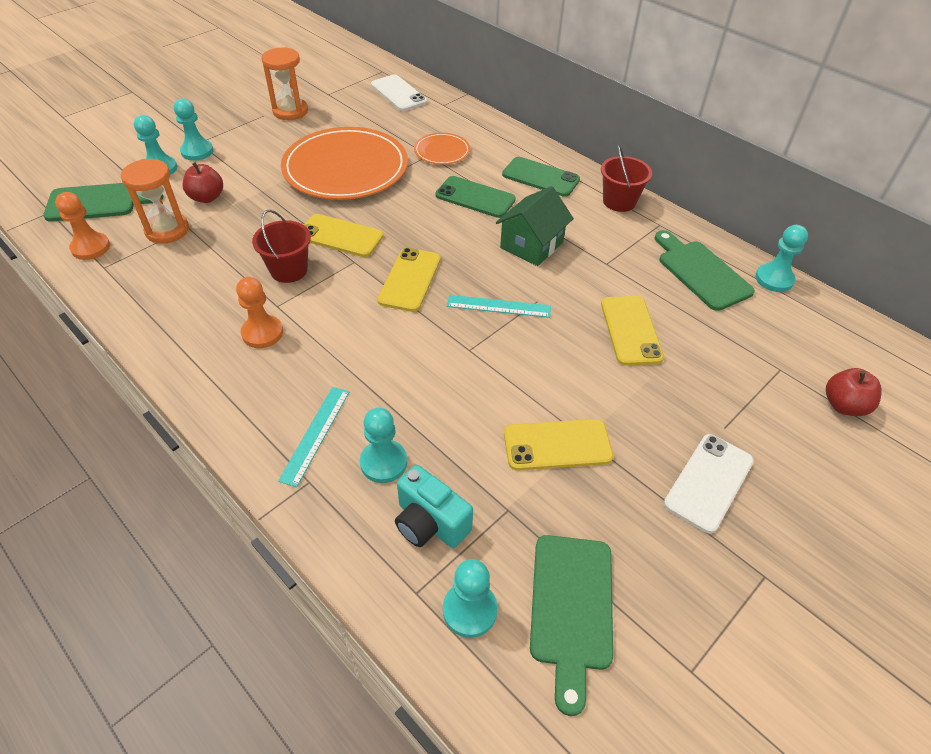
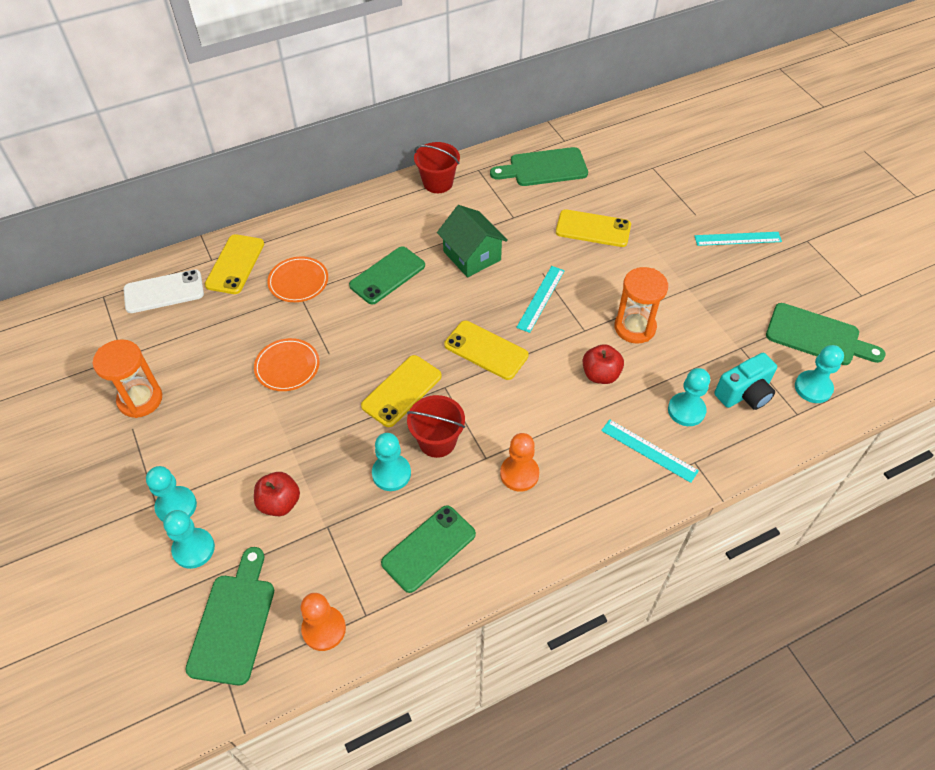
camera: 70 degrees left, 5 degrees up
orange hourglass [121,159,189,244] -> orange hourglass moved to [615,267,668,344]
orange plate [281,127,408,200] -> orange plate [254,338,319,391], size x0.47
green phone [502,157,580,197] -> green phone moved to [381,505,476,593]
yellow phone [504,419,613,471] -> yellow phone moved to [205,234,264,294]
white phone [664,434,754,533] -> turquoise ruler [694,232,782,246]
turquoise pawn [755,225,808,292] -> turquoise pawn moved to [372,433,411,491]
red apple [826,368,882,416] -> red apple moved to [583,344,624,384]

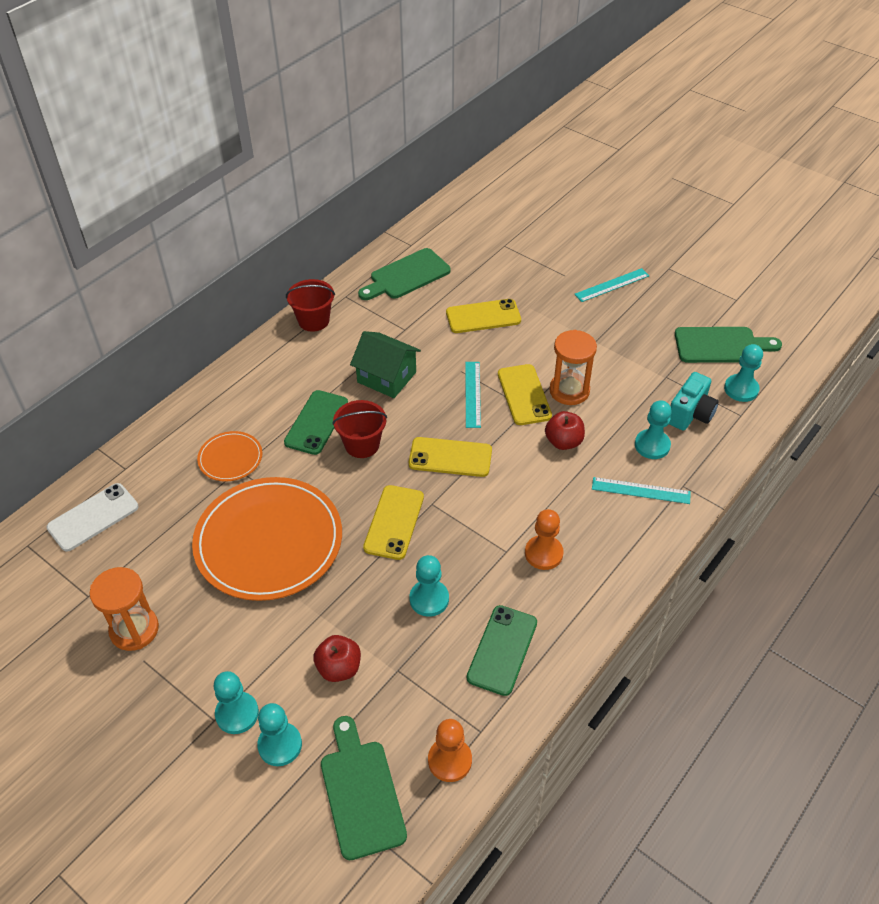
camera: 25 degrees left, 5 degrees down
yellow phone [205,234,264,294] -> yellow phone moved to [498,364,552,425]
orange plate [254,338,319,391] -> orange plate [192,477,342,601], size x2.15
red bucket [407,395,465,458] -> red bucket moved to [332,400,387,458]

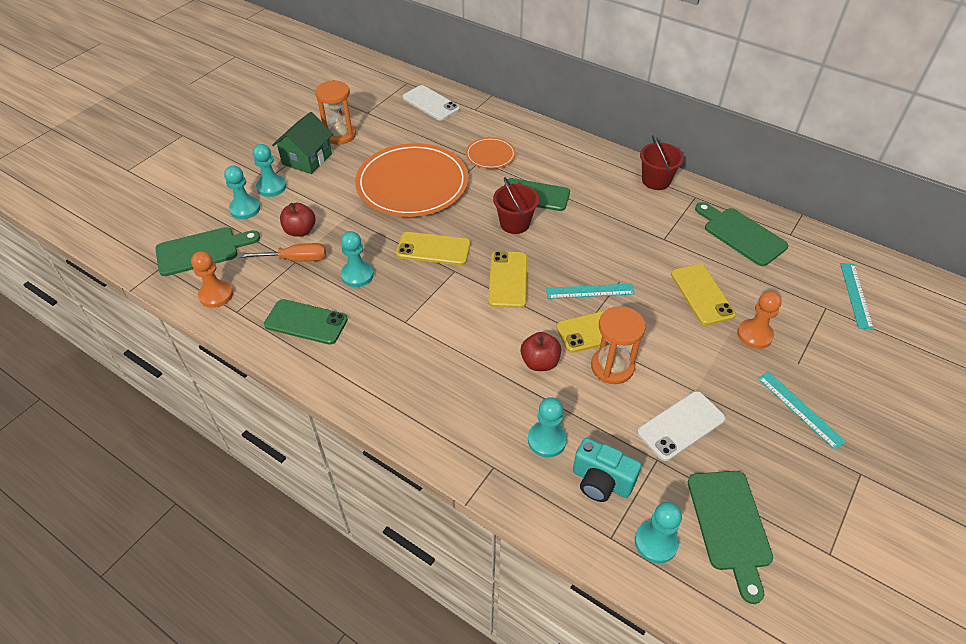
camera: 85 degrees right, 0 degrees up
green house [350,331,421,398] -> green house moved to [272,112,333,174]
orange pawn [525,509,564,570] -> orange pawn moved to [737,291,782,349]
turquoise ruler [592,477,691,504] -> turquoise ruler moved to [840,263,874,330]
none -> orange screwdriver [240,243,326,261]
none -> white phone [637,391,725,461]

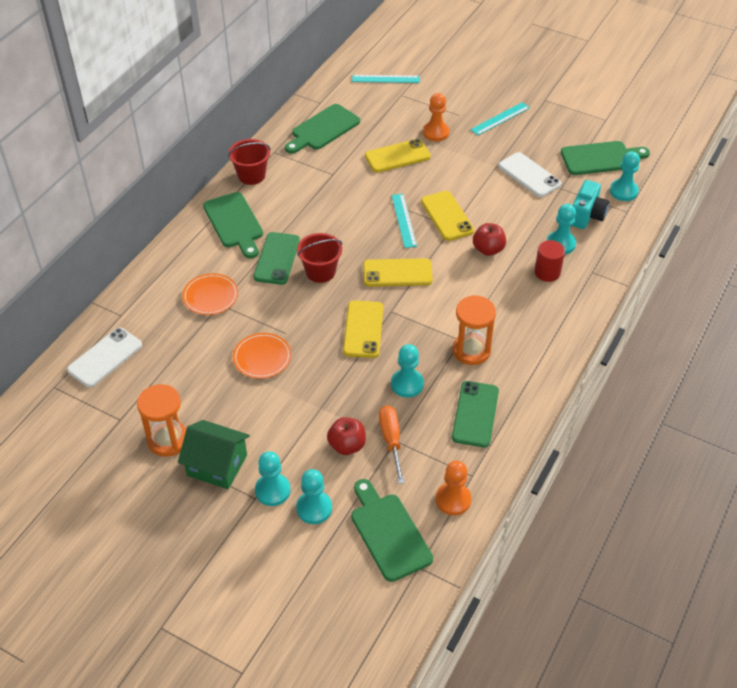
camera: 95 degrees left, 0 degrees up
orange plate [355,143,468,217] -> orange plate [233,333,291,379], size x0.47
orange hourglass [591,306,646,384] -> orange hourglass moved to [453,295,496,365]
none -> green cutting board [203,192,263,259]
none -> red cylinder [534,240,565,282]

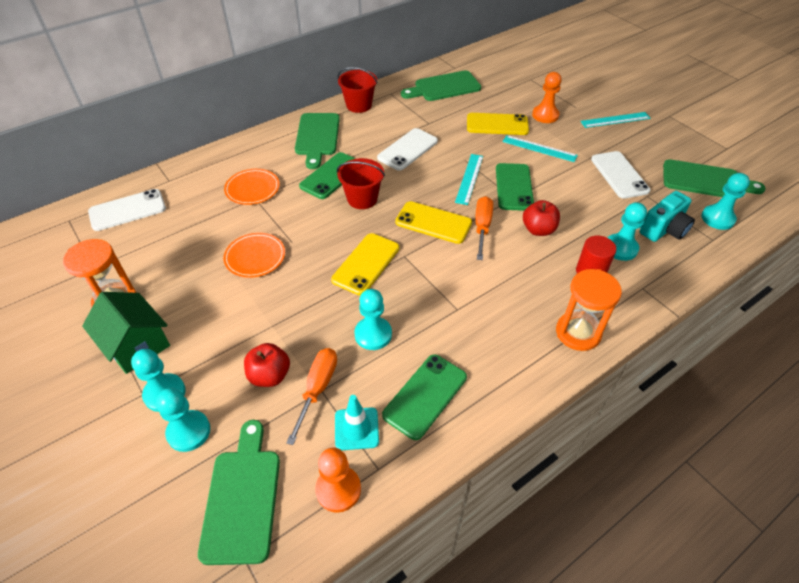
camera: 25 degrees right, 0 degrees up
turquoise ruler [352,75,420,83] -> turquoise ruler moved to [502,135,578,162]
yellow phone [421,191,474,241] -> green phone [496,163,534,211]
orange hourglass [453,295,496,365] -> orange hourglass moved to [556,269,622,351]
none -> turquoise traffic cone [335,395,379,450]
none -> white phone [377,128,438,171]
none -> orange screwdriver [475,196,493,260]

